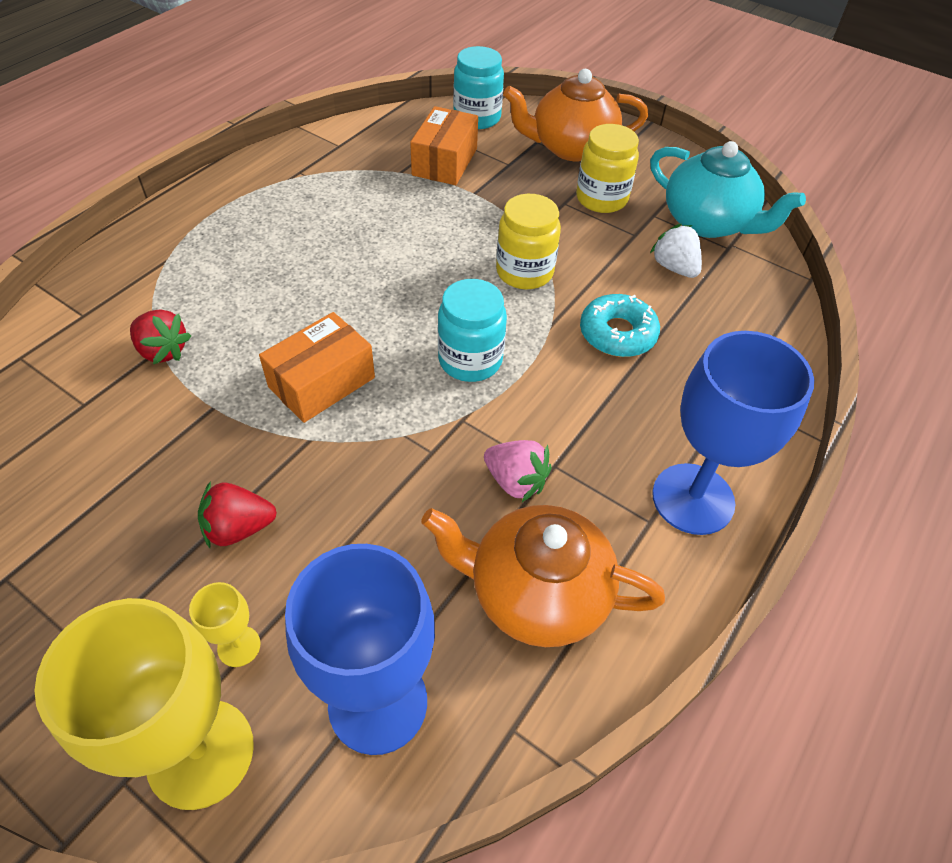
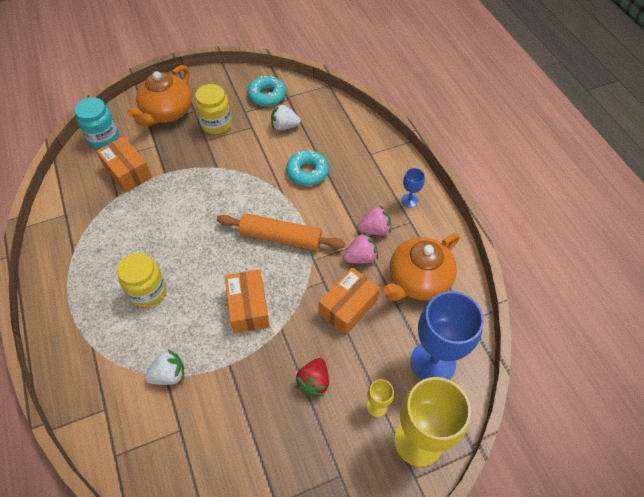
camera: 55 degrees left, 5 degrees up
red strawberry [130,310,191,365] -> white strawberry [145,350,184,385]
turquoise jar [438,279,507,382] -> orange rolling pin [217,213,345,250]
yellow jar [496,194,561,290] -> yellow jar moved to [117,252,167,307]
turquoise teapot [650,141,806,238] -> turquoise donut [247,75,286,106]
blue goblet [652,331,814,535] -> blue goblet [401,168,425,208], size x0.44
none -> orange box [319,267,380,335]
none -> pink strawberry [357,205,391,235]

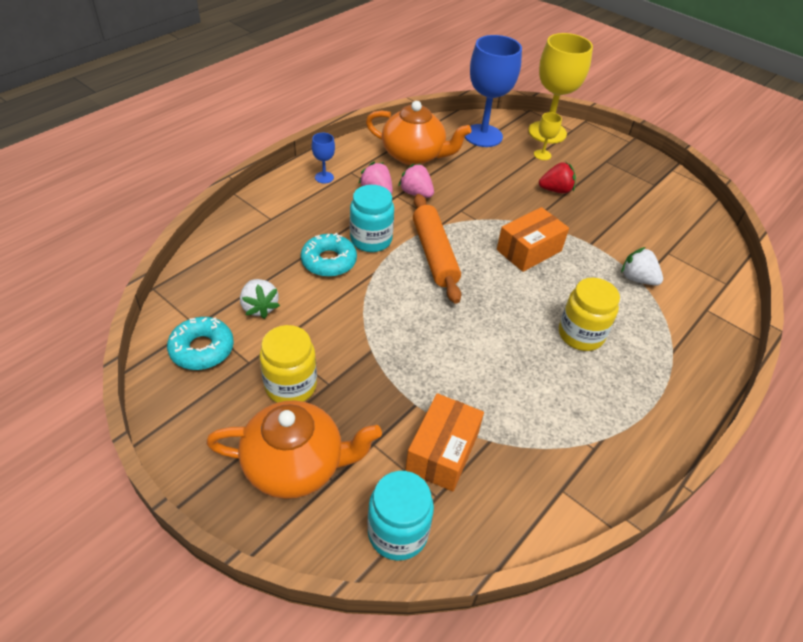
camera: 120 degrees left, 10 degrees down
orange box [319,267,380,335] -> none
none -> turquoise jar [350,185,394,252]

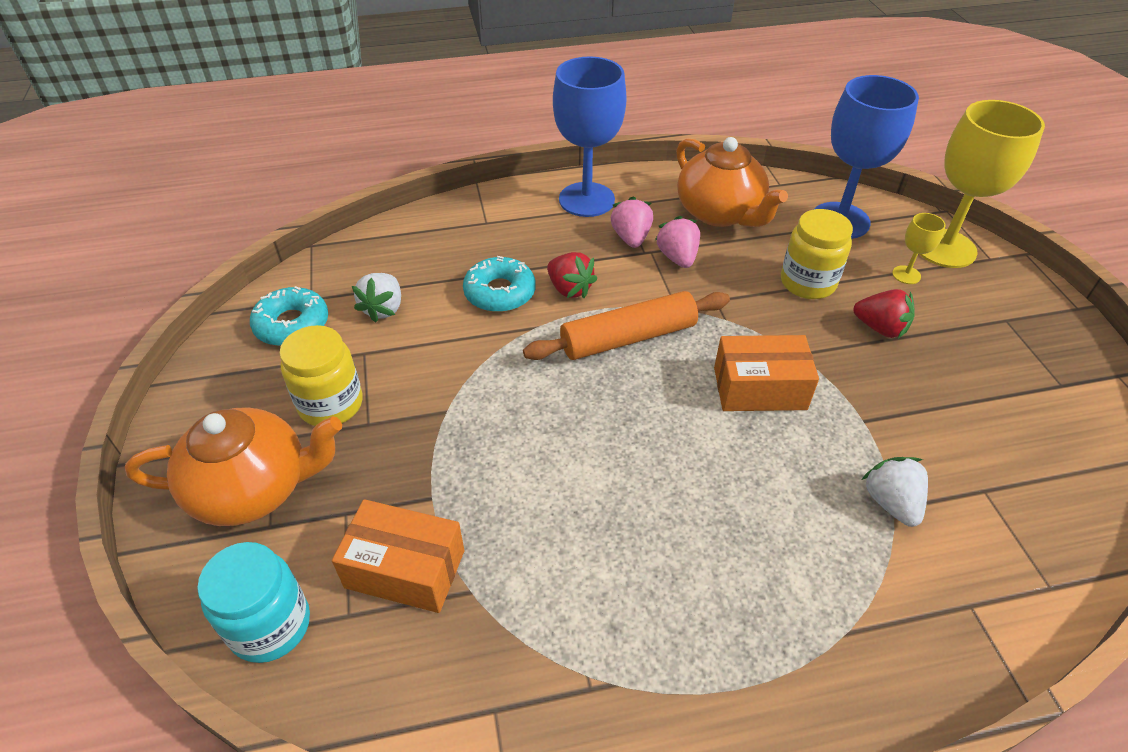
camera: 40 degrees right, 0 degrees up
orange teapot [206,400,382,499] -> orange teapot turned 45 degrees counterclockwise [125,407,342,526]
blue goblet [312,133,335,183] -> blue goblet [553,56,627,217], size x2.27
turquoise jar [350,185,394,252] -> red strawberry [547,252,597,298]
orange box [405,393,484,491] -> orange box turned 45 degrees clockwise [332,499,464,613]
orange rolling pin [413,194,461,304] -> orange rolling pin turned 45 degrees clockwise [523,291,730,360]
yellow jar [559,278,620,351] -> yellow jar moved to [781,209,853,299]

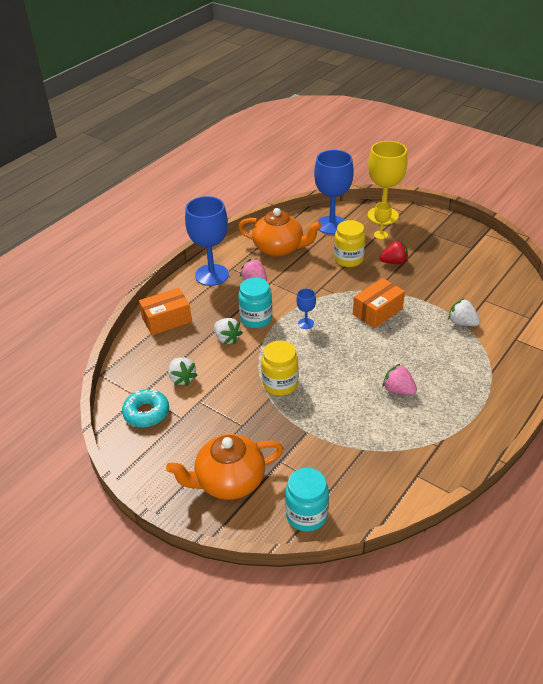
camera: 40 degrees left, 5 degrees down
orange teapot [125,407,342,526] -> orange teapot turned 150 degrees counterclockwise [166,434,284,500]
yellow jar [279,325,363,426] -> yellow jar moved to [261,340,298,396]
orange box [332,499,464,613] -> orange box moved to [139,288,192,335]
turquoise donut [463,256,536,312] -> white strawberry [214,318,243,345]
orange rolling pin [523,291,730,360] -> blue goblet [296,289,316,329]
red strawberry [547,252,597,298] -> turquoise jar [238,277,272,328]
pink strawberry [655,216,700,268] -> pink strawberry moved to [383,363,417,395]

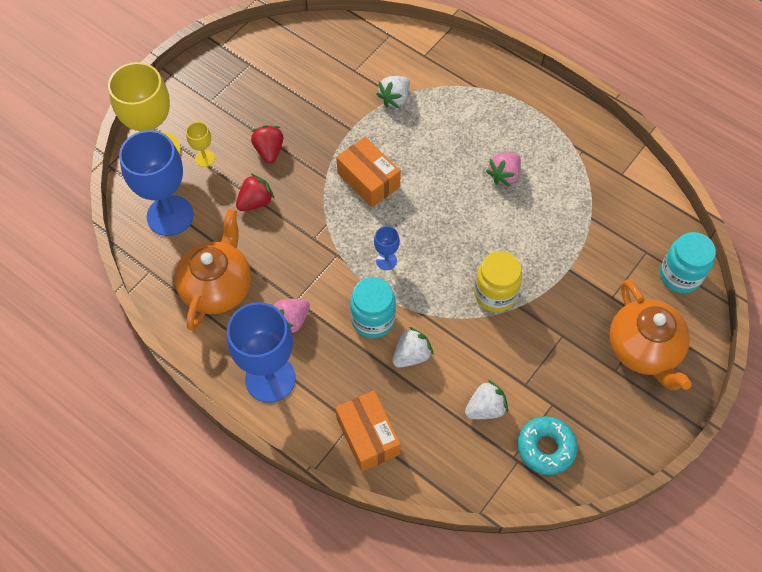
camera: 90 degrees left, 20 degrees up
yellow jar [334,220,365,267] -> red strawberry [236,173,274,211]

